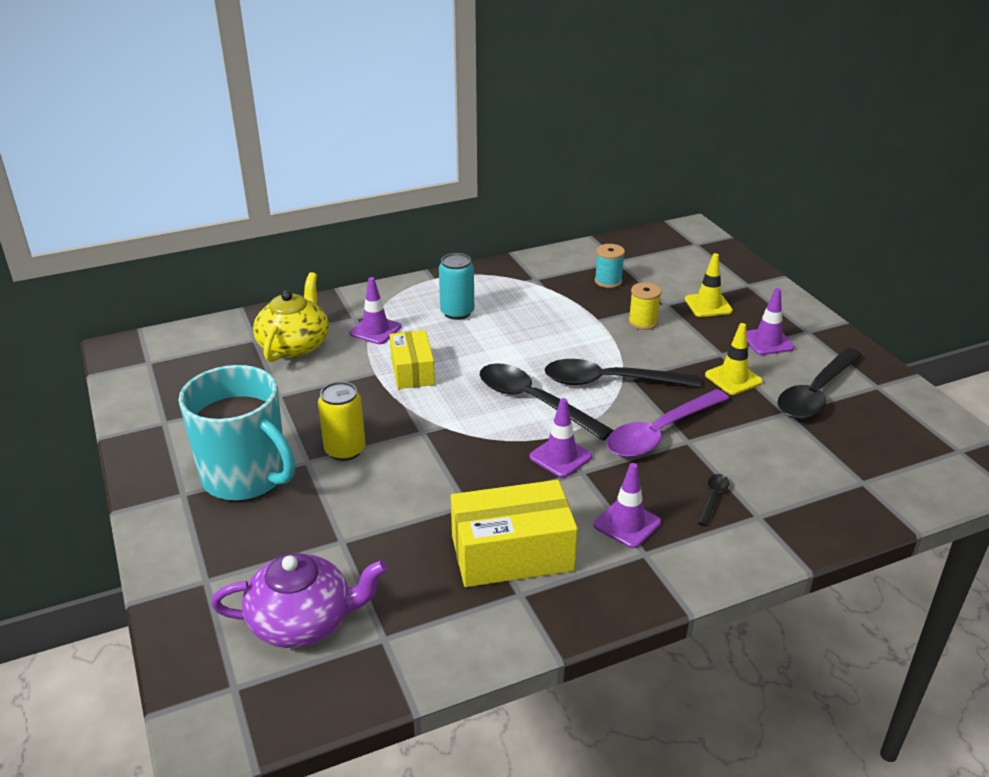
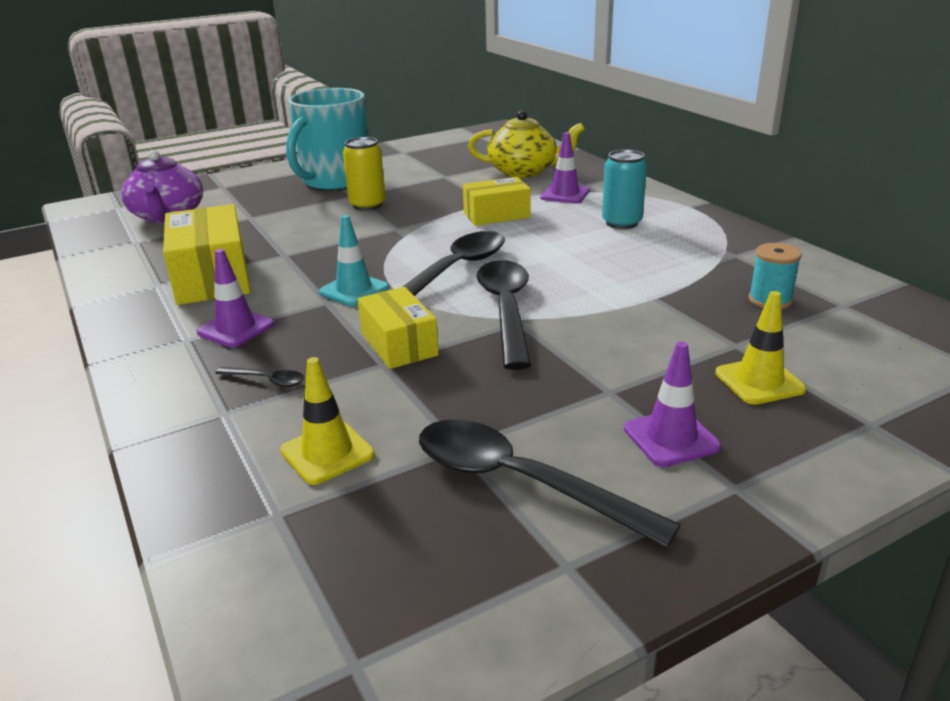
camera: 85 degrees right, 5 degrees down
purple traffic cone [529,398,592,478] -> turquoise traffic cone [319,215,389,306]
purple spoon [606,389,729,457] -> yellow box [357,287,439,369]
yellow spool [628,282,662,330] -> none
yellow traffic cone [705,323,763,395] -> yellow traffic cone moved to [280,357,375,485]

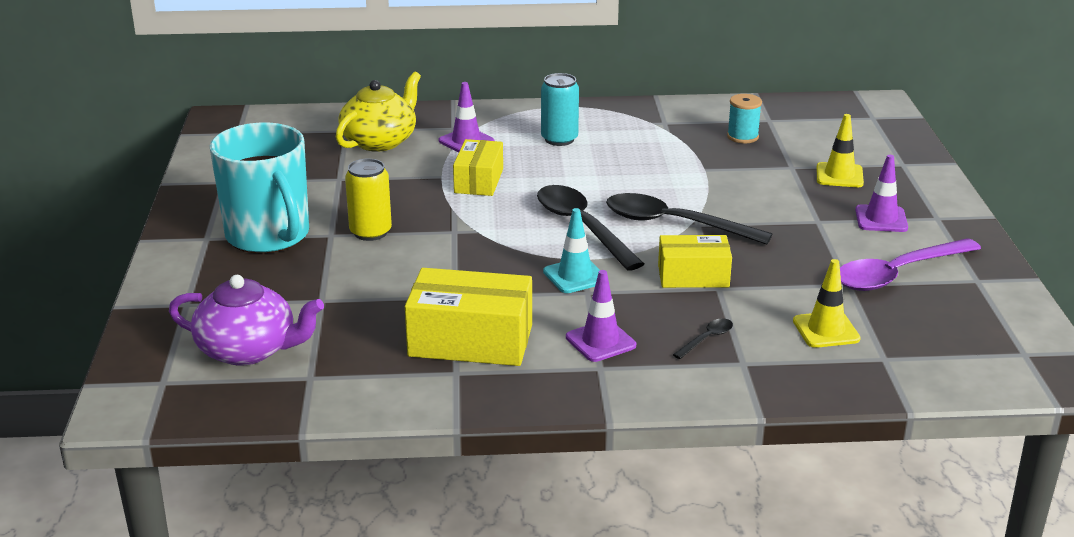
camera: 65 degrees left, 0 degrees up
black spoon [419,419,681,548] -> purple spoon [840,238,981,291]

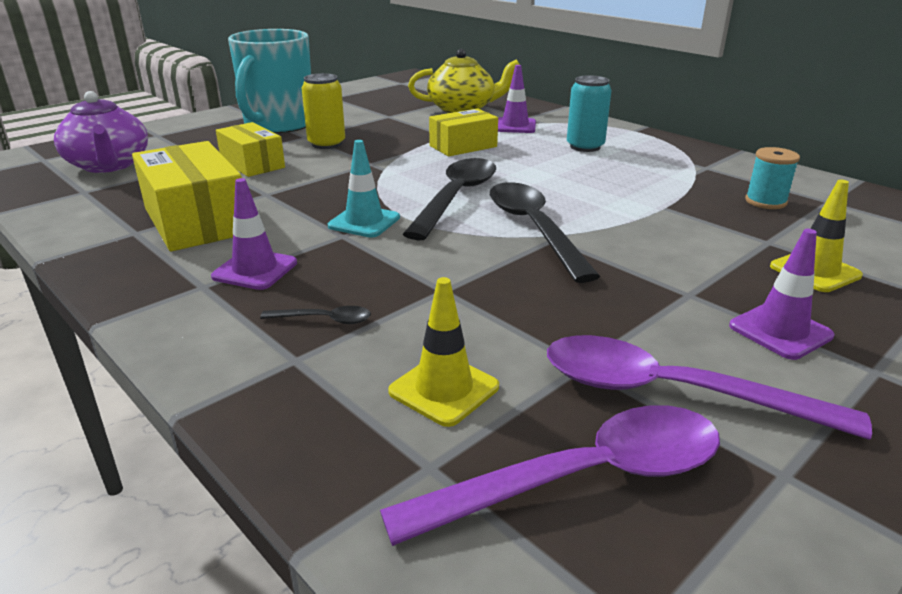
camera: 50 degrees right, 0 degrees up
yellow box [658,235,732,288] -> yellow box moved to [216,122,285,177]
none -> purple spoon [380,405,720,546]

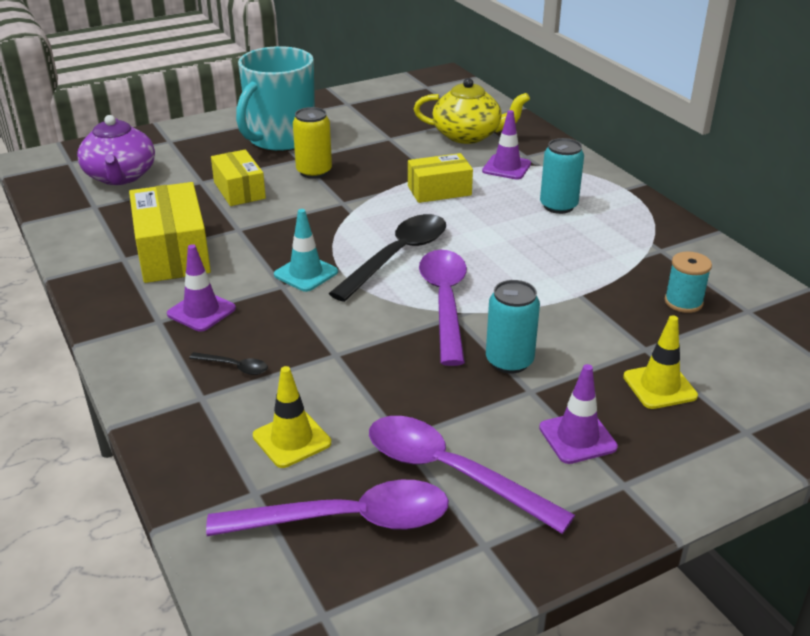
camera: 15 degrees right, 5 degrees up
black spoon [490,182,600,283] -> purple spoon [419,250,467,366]
none -> turquoise can [486,280,540,374]

